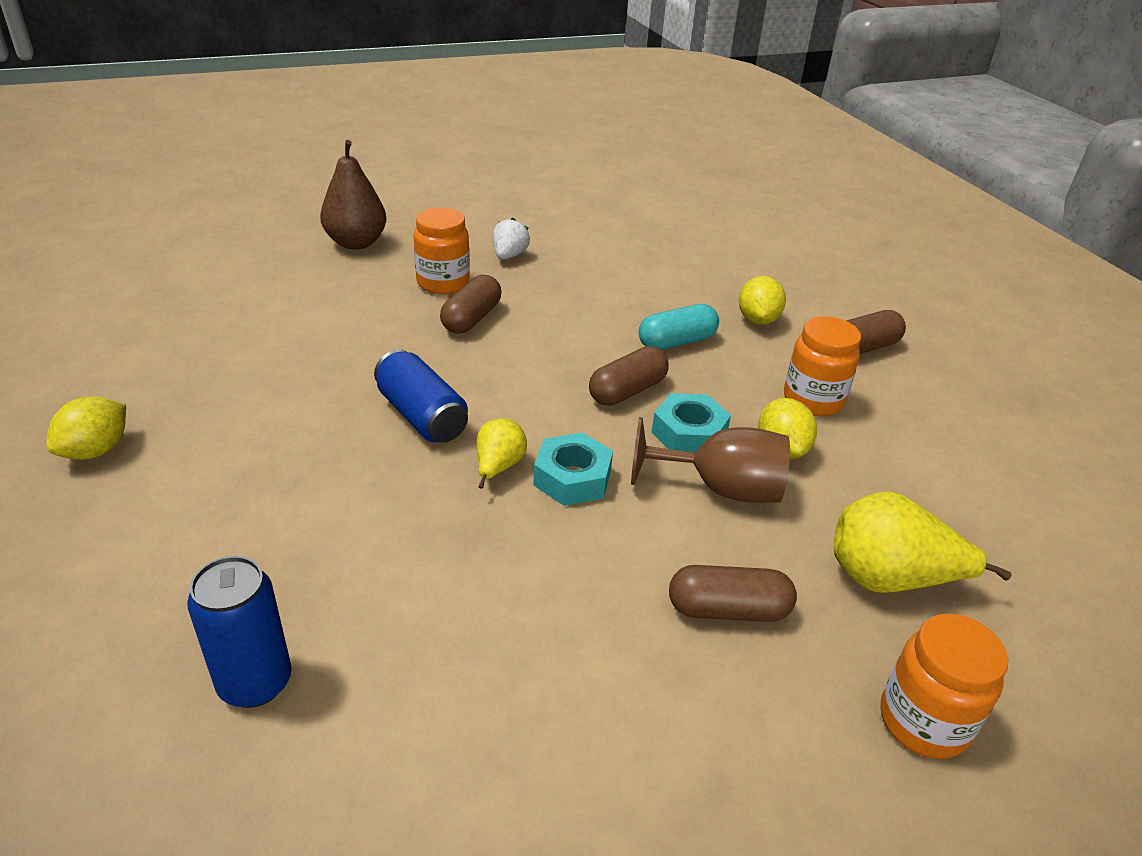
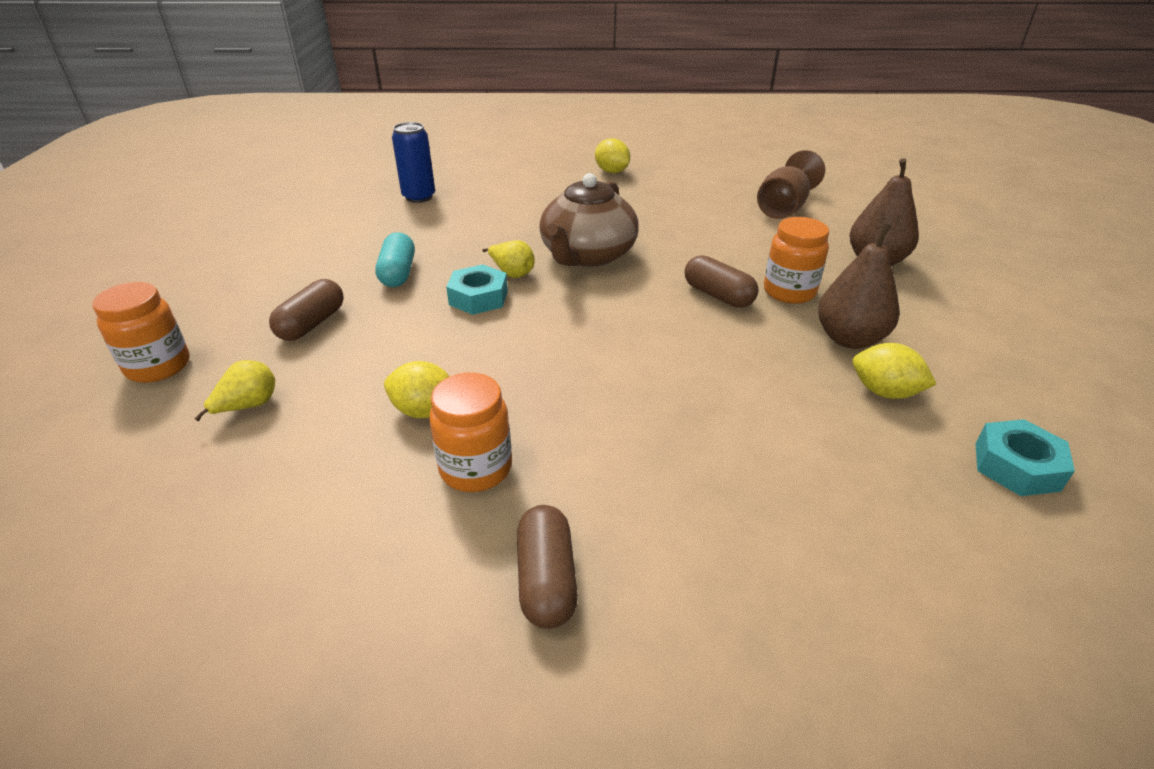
camera: 115 degrees right, 0 degrees up
blue can [374,349,468,443] -> brown teapot [539,173,639,268]
white strawberry [493,218,530,260] -> brown pear [818,223,899,349]
brown capsule [589,346,669,406] -> none
brown goblet [631,417,790,503] -> brown goblet moved to [757,150,825,219]
turquoise capsule [639,304,719,350] -> turquoise capsule moved to [375,232,415,287]
turquoise nut [651,393,731,453] -> turquoise nut moved to [975,419,1075,496]
yellow lemon [739,276,786,325] -> yellow lemon moved to [853,343,936,399]
yellow pear [834,491,1012,593] -> yellow pear [194,360,275,422], size x0.58

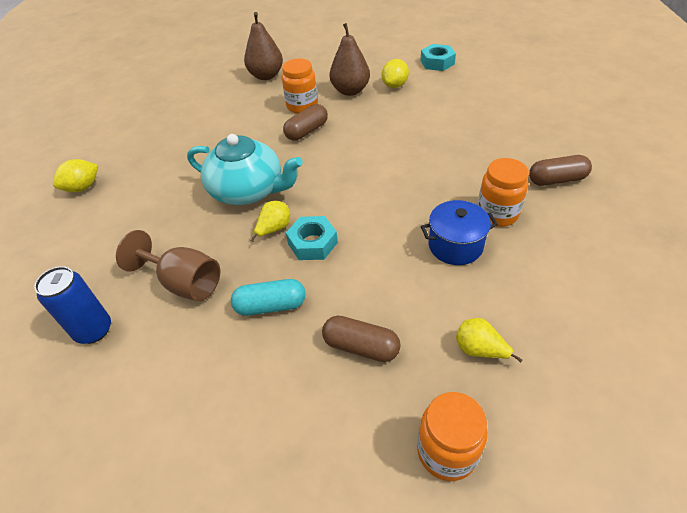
camera: 90 degrees left, 10 degrees up
yellow lemon [384,361,450,418] -> blue pot [421,200,498,265]
brown teapot [539,173,639,268] -> turquoise teapot [187,134,303,205]
brown goblet [757,150,825,219] -> brown goblet moved to [116,230,220,301]

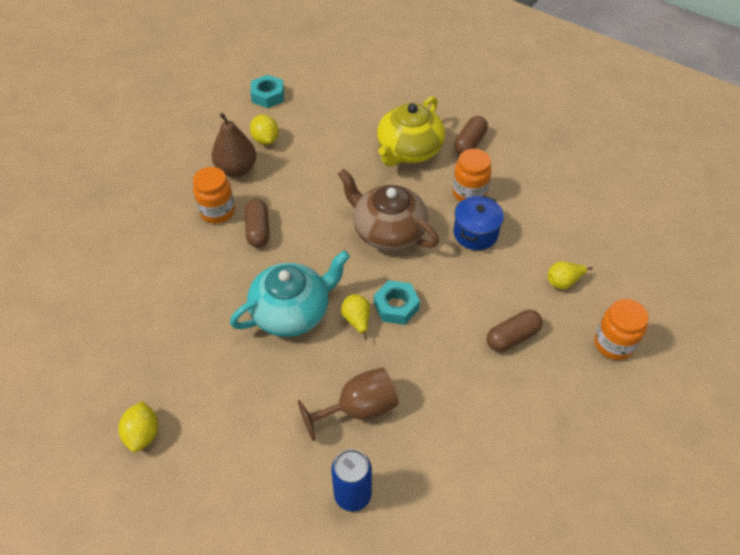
camera: 55 degrees left, 5 degrees up
turquoise capsule [231,279,306,316] -> none
brown pear [244,12,283,80] -> none
none -> brown teapot [338,169,439,251]
none -> yellow teapot [377,96,445,167]

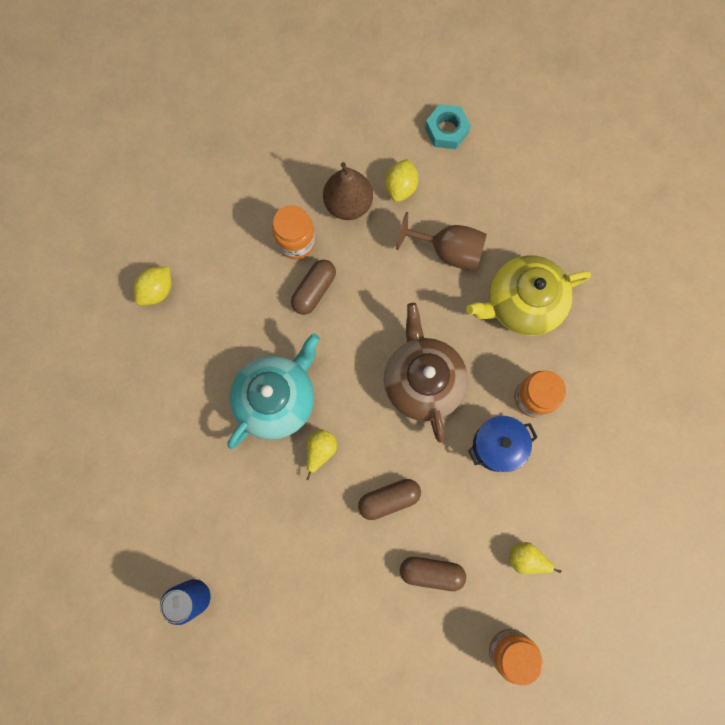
camera: 40 degrees right, 25 degrees up
yellow lemon [118,401,158,452] -> yellow lemon moved to [133,267,171,305]
turquoise teapot [230,250,350,337] -> turquoise teapot turned 60 degrees counterclockwise [228,333,320,449]
brown goblet [298,367,398,441] -> brown goblet moved to [396,212,487,270]
turquoise nut [374,280,420,325] -> none
brown capsule [454,116,488,154] -> brown capsule moved to [358,479,421,520]

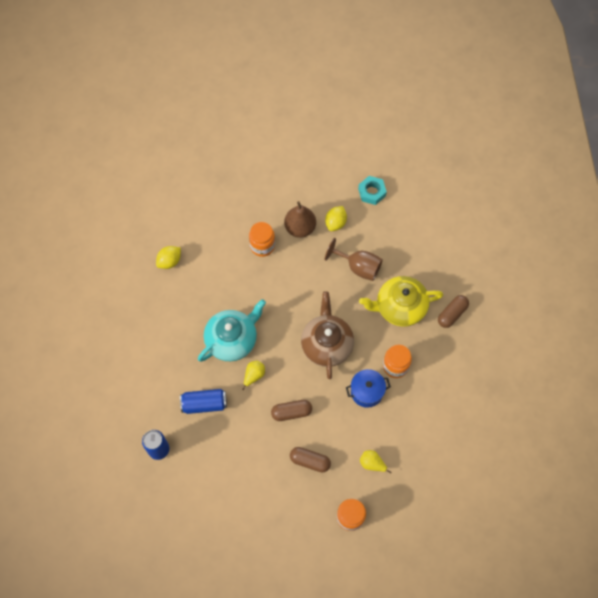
camera: 10 degrees right, 10 degrees down
brown capsule [291,259,336,315] -> brown capsule moved to [438,295,469,328]
none -> blue can [180,389,227,414]

